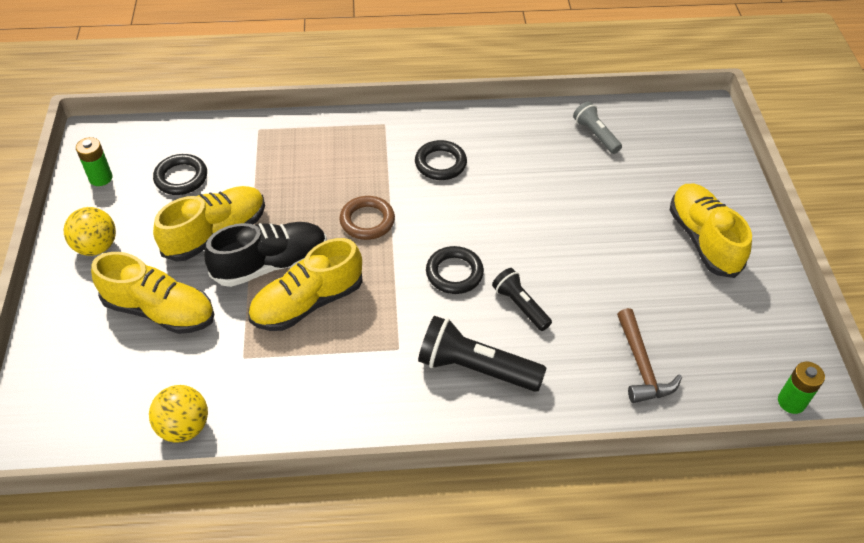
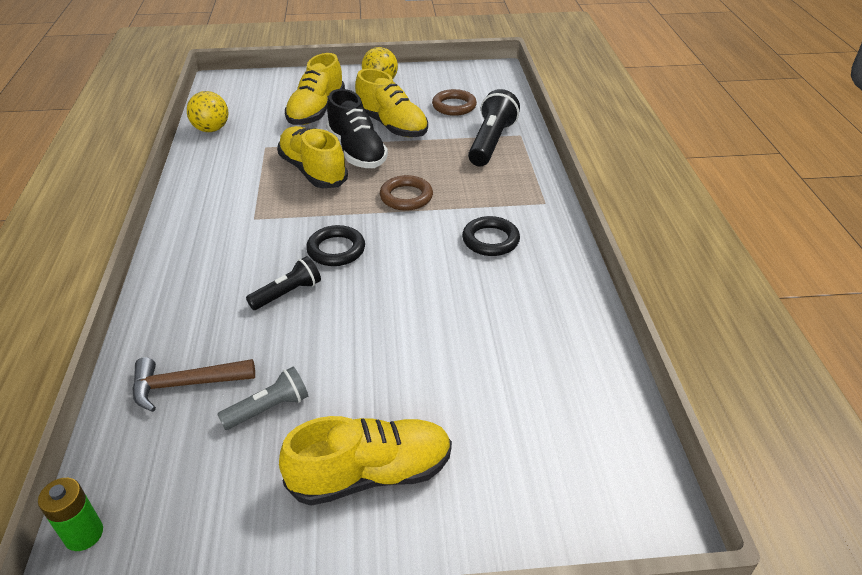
camera: 90 degrees right, 10 degrees down
green battery [76,137,112,186] -> none
black ring [153,154,207,195] -> brown ring [432,89,477,116]
black flashlight [418,316,546,392] -> black flashlight moved to [468,89,520,166]
grey flashlight [573,101,622,154] -> grey flashlight moved to [217,366,308,430]

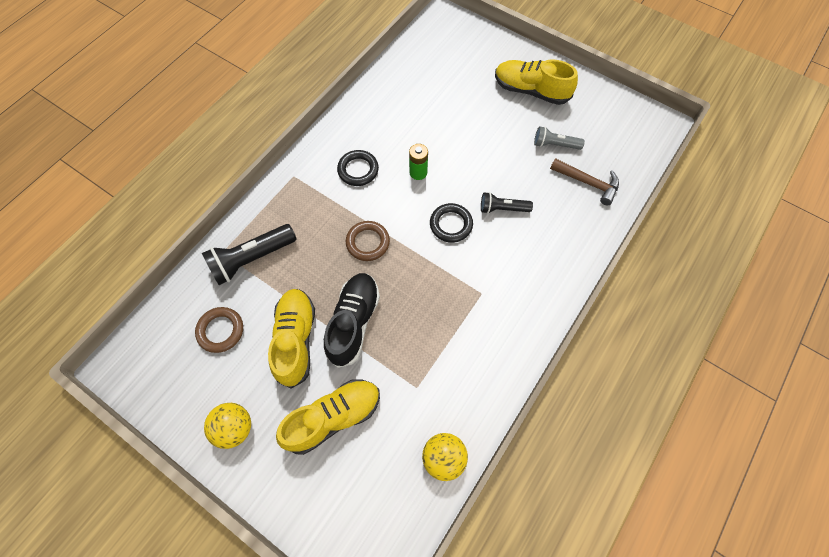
camera: 140 degrees left, 25 degrees up
green battery [38,478,103,551] -> green battery moved to [409,144,428,180]
yellow shoe [277,126,348,188] -> none

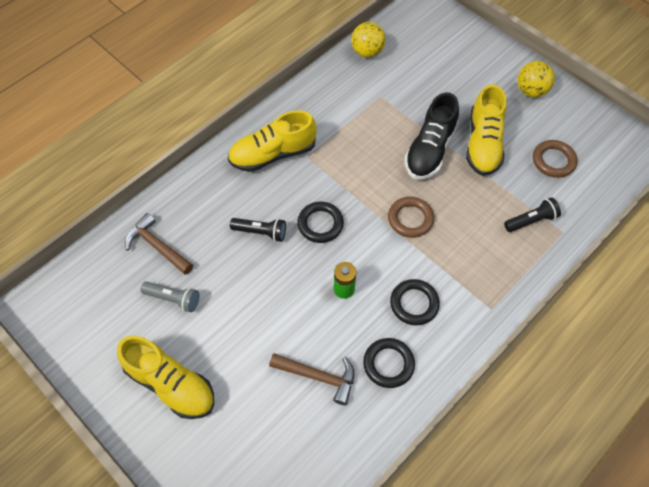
camera: 170 degrees left, 5 degrees down
black flashlight [202,224,296,285] -> black flashlight [504,197,561,232], size x0.60
yellow shoe [276,379,380,455] -> yellow shoe moved to [228,110,317,172]
none -> brown hammer [269,353,355,405]
none -> black ring [363,338,415,388]

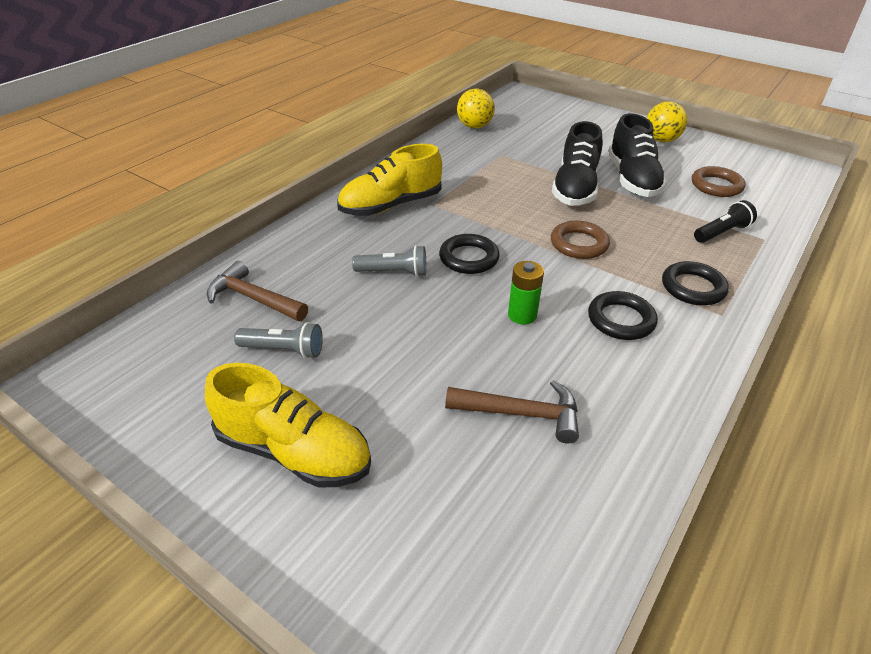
camera: 10 degrees left, 20 degrees down
black flashlight [230,218,286,242] -> grey flashlight [352,245,427,277]
black ring [363,338,415,388] -> black ring moved to [662,261,729,305]
yellow shoe [466,84,507,176] -> black shoe [608,113,667,197]

